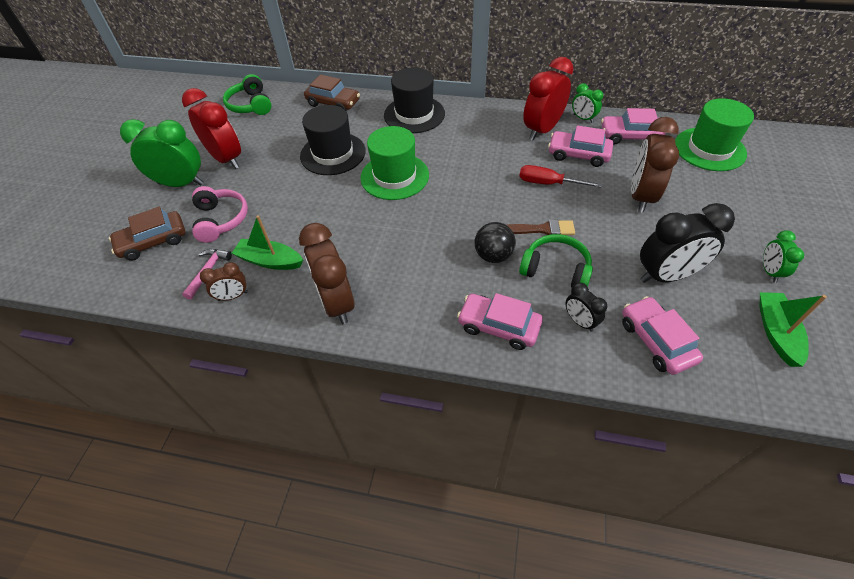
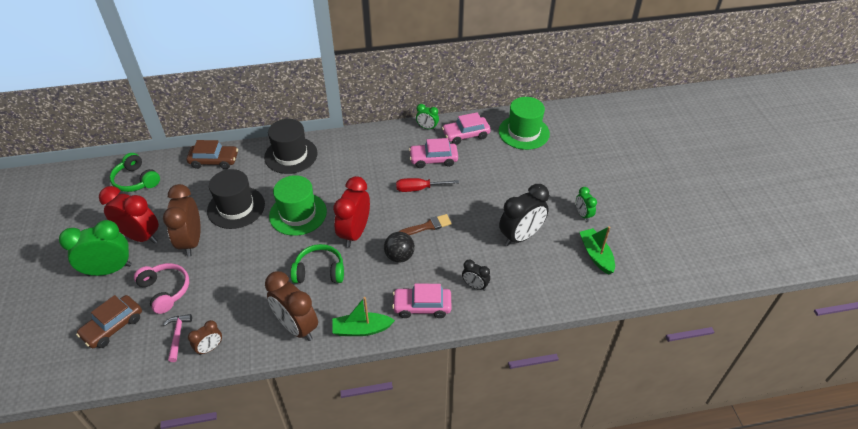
camera: 25 degrees left, 5 degrees down
green boat [232,215,303,270] -> green boat moved to [332,297,395,336]
green headphones [519,234,593,288] -> green headphones moved to [291,244,344,283]
red clock [523,57,574,140] -> red clock moved to [333,176,370,247]
pink car [622,296,703,375] -> none
brown clock [631,117,679,213] -> brown clock moved to [163,184,201,257]

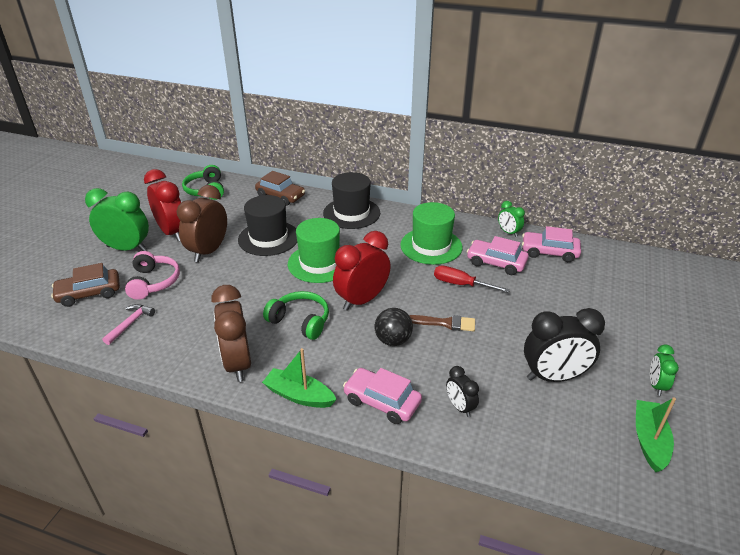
camera: 30 degrees right, 10 degrees down
brown clock [188,320,222,355] -> none
green hat [499,97,550,150] -> green hat moved to [400,202,463,265]

